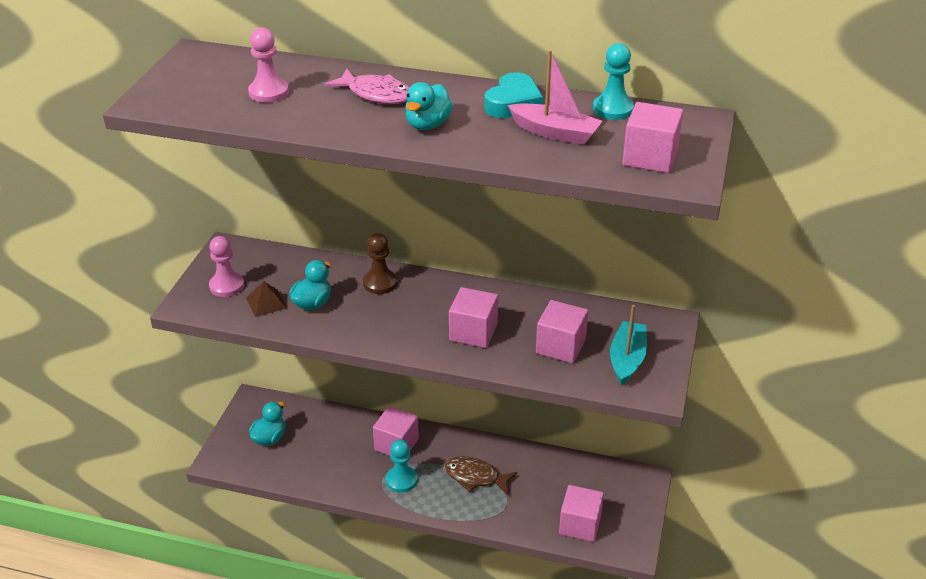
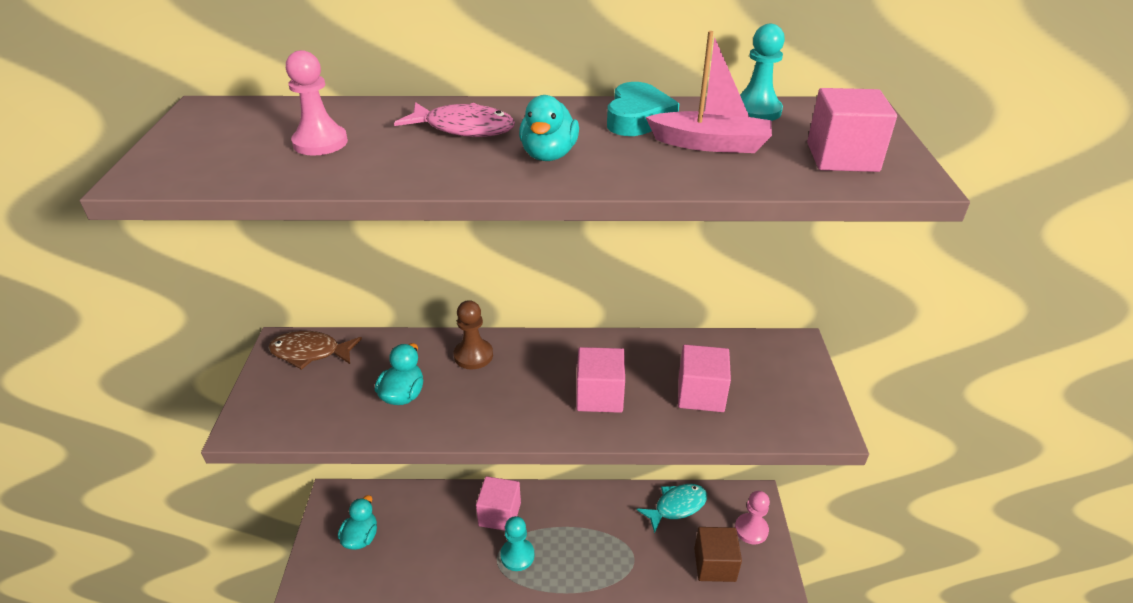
camera: 15 degrees left, 0 degrees up
pink pawn [209,236,244,297] -> pink pawn moved to [735,491,770,544]
brown pyramid [246,281,287,317] -> none
brown fish [444,456,517,495] -> brown fish moved to [268,331,362,370]
pink cube [559,485,604,542] -> brown cube [694,527,742,582]
turquoise boat [610,305,647,385] -> none
none -> turquoise fish [637,484,707,534]

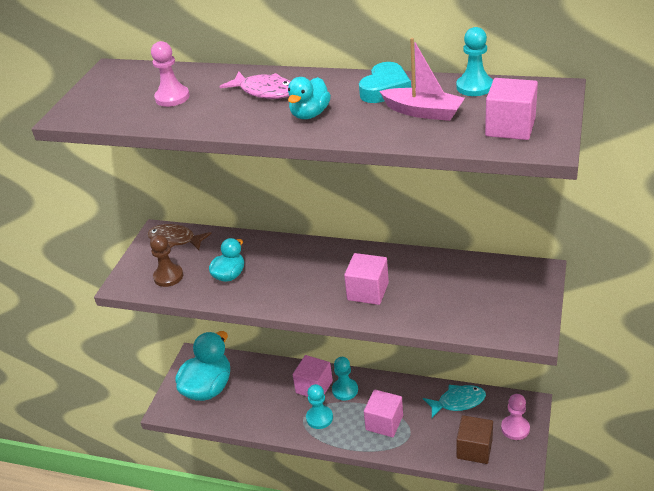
camera: 20 degrees right, 0 degrees up
turquoise duck [338,495,377,550] -> turquoise duck [175,331,230,401], size x1.82
brown pawn [454,300,493,370] -> brown pawn moved to [150,235,183,287]
pink cube [678,345,731,412] -> pink cube moved to [364,389,403,437]
none -> turquoise pawn [332,357,358,400]

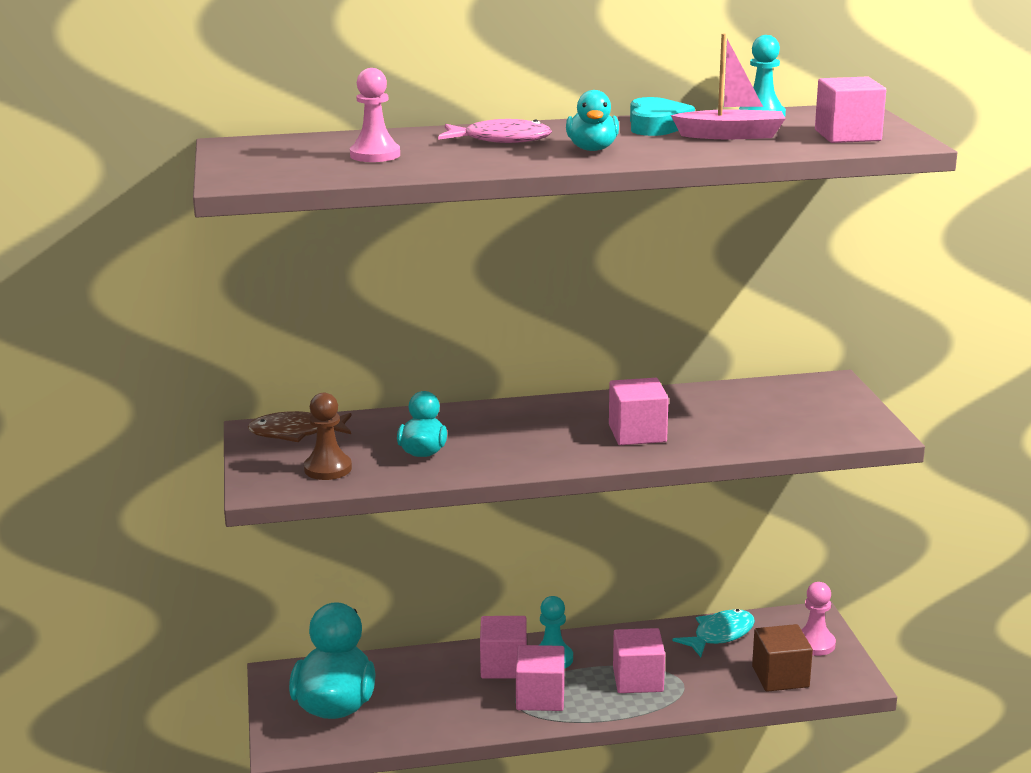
camera: 30 degrees left, 15 degrees down
turquoise pawn [306,384,333,429] -> pink cube [516,645,565,711]

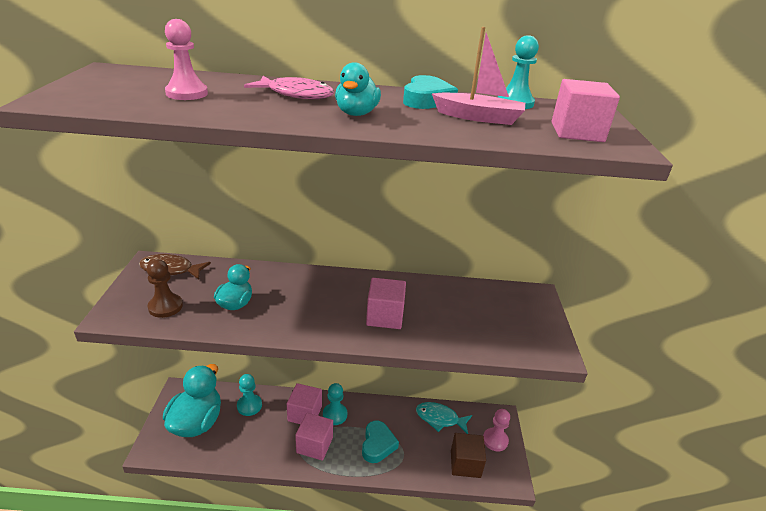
camera: 10 degrees right, 10 degrees up
pink cube [613,628,665,693] -> turquoise heart [362,421,399,463]
turquoise fish [673,609,755,657] -> turquoise fish turned 135 degrees counterclockwise [416,402,472,434]
none -> turquoise pawn [237,374,262,416]

